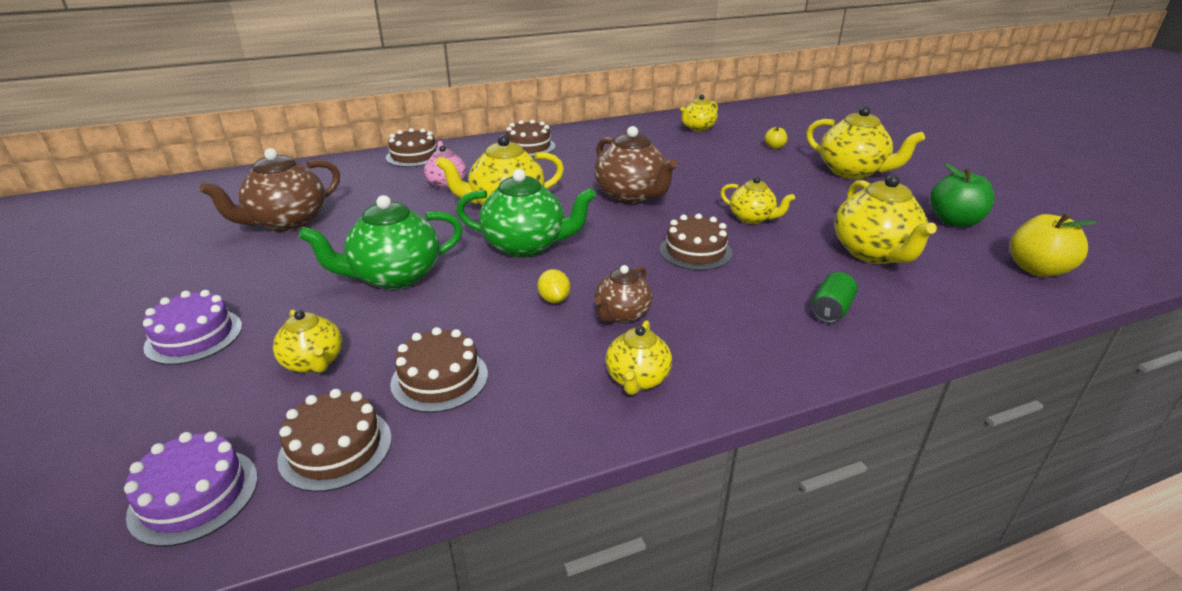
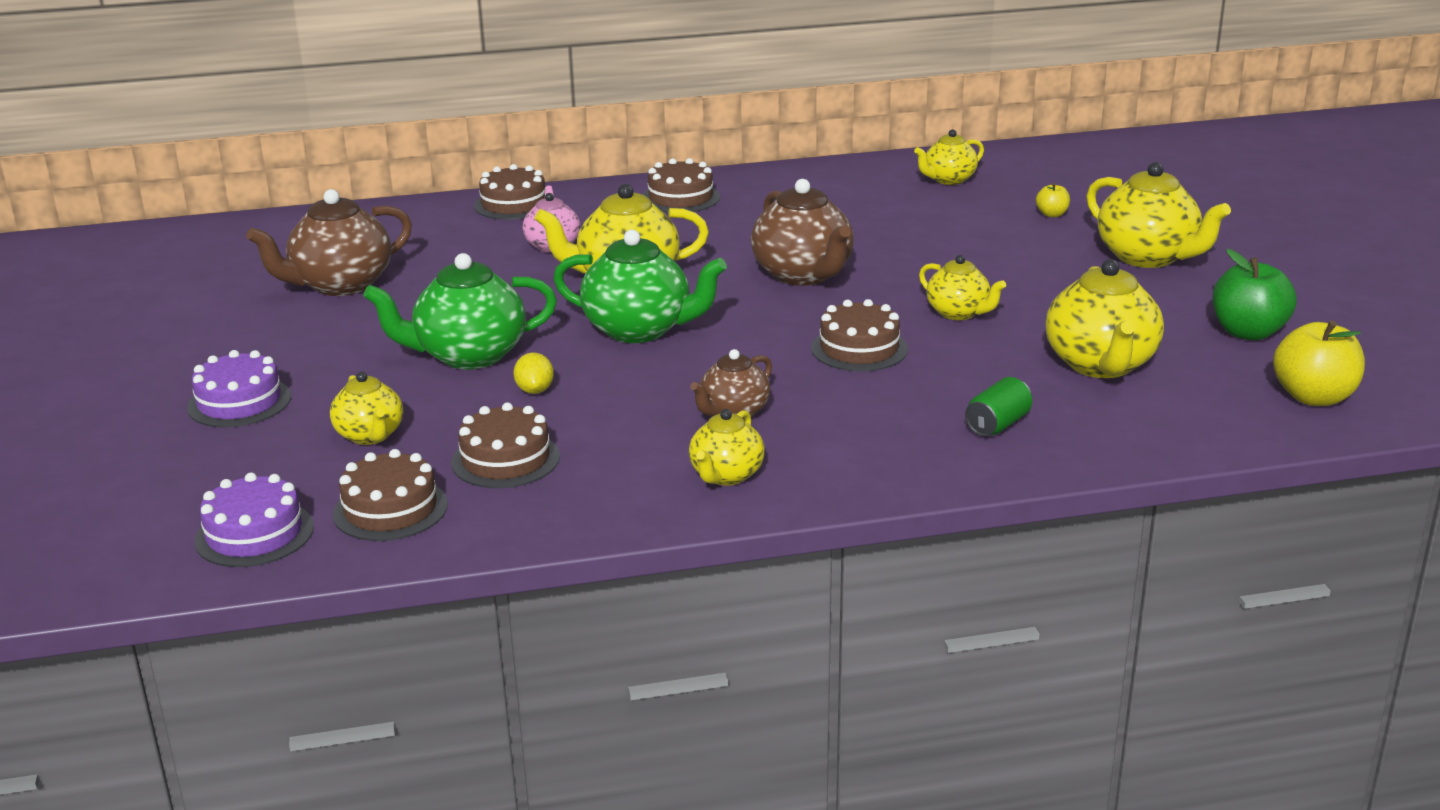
camera: 10 degrees right, 5 degrees down
yellow lemon [537,269,570,303] -> yellow lemon moved to [513,352,554,394]

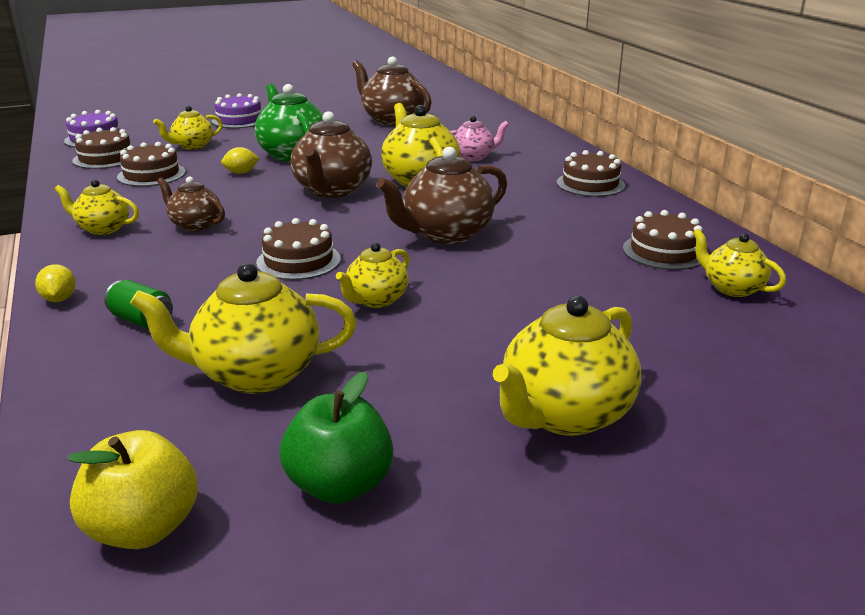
camera: 80 degrees right, 0 degrees up
brown cake [474,164,546,220] -> brown cake moved to [623,210,703,270]
green teapot [553,230,727,343] -> brown teapot [290,111,372,198]
yellow apple [1036,183,1070,217] -> none
none -> yellow lemon [35,264,76,302]

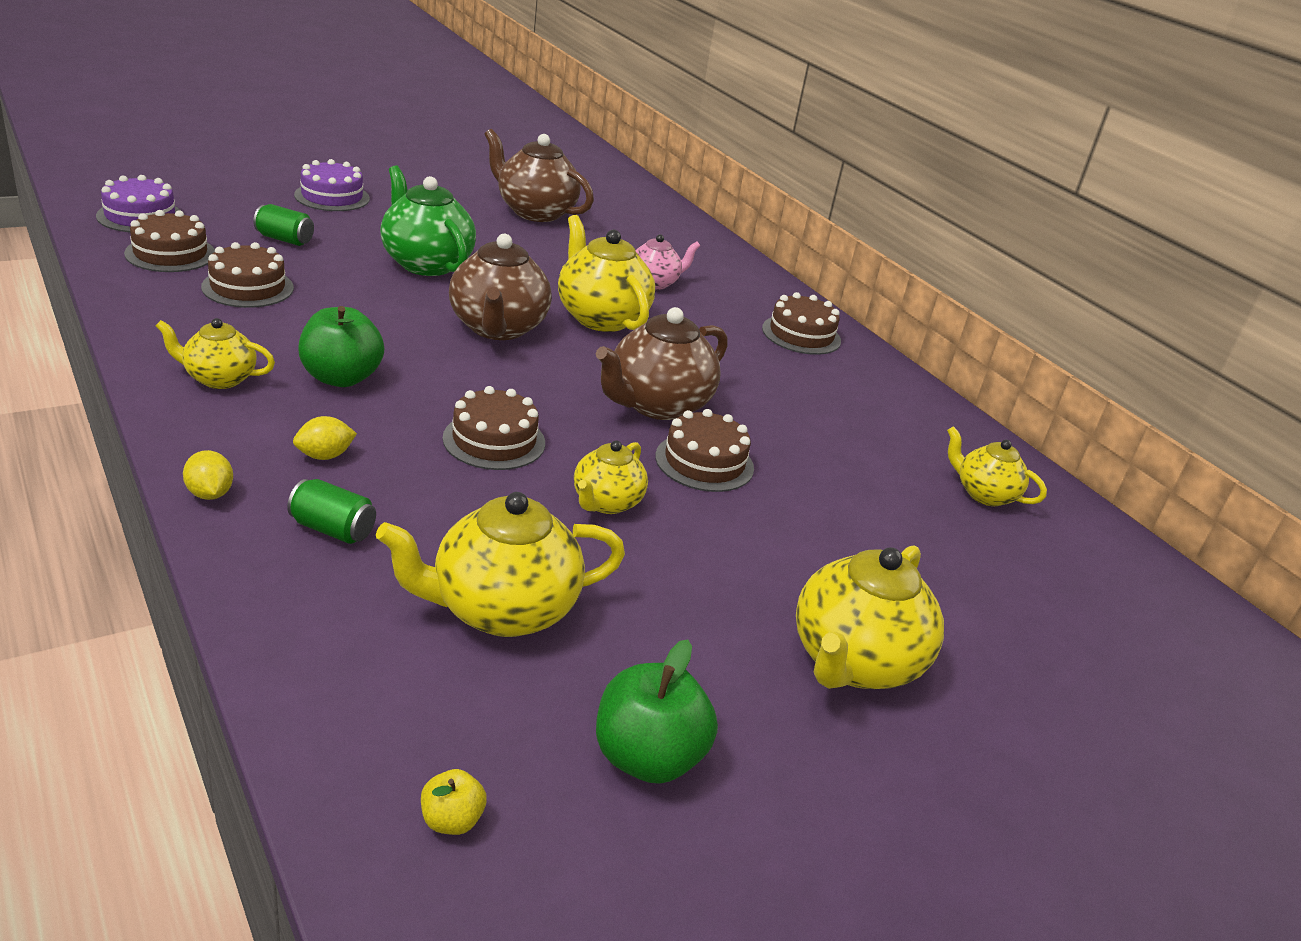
camera: 15 degrees left, 5 degrees up
yellow apple [67,430,198,549] -> yellow apple [421,769,487,835], size x0.50
yellow teapot [153,106,223,150] -> green can [253,204,314,246]
brown teapot [157,177,225,232] -> green apple [299,306,384,387]
yellow lemon [221,147,260,174] -> yellow lemon moved to [293,416,357,460]
brown cake [623,210,703,270] -> brown cake moved to [655,409,754,492]

